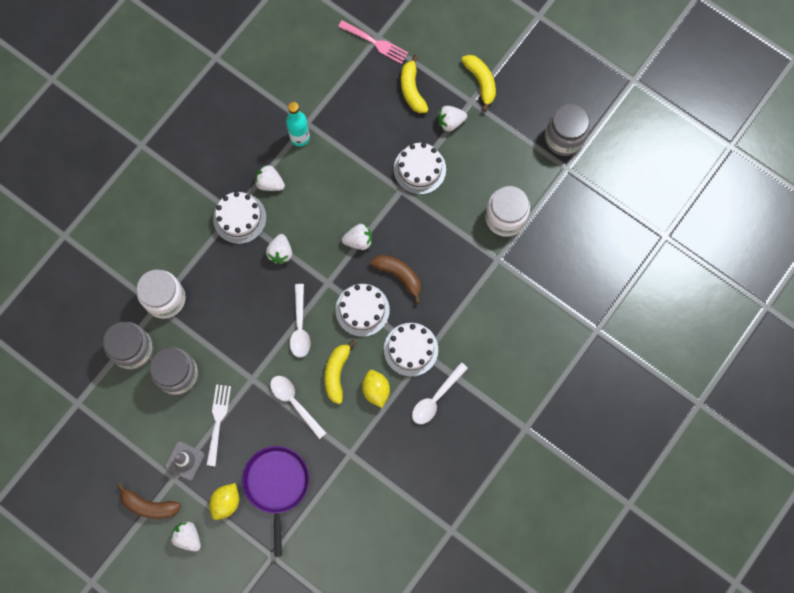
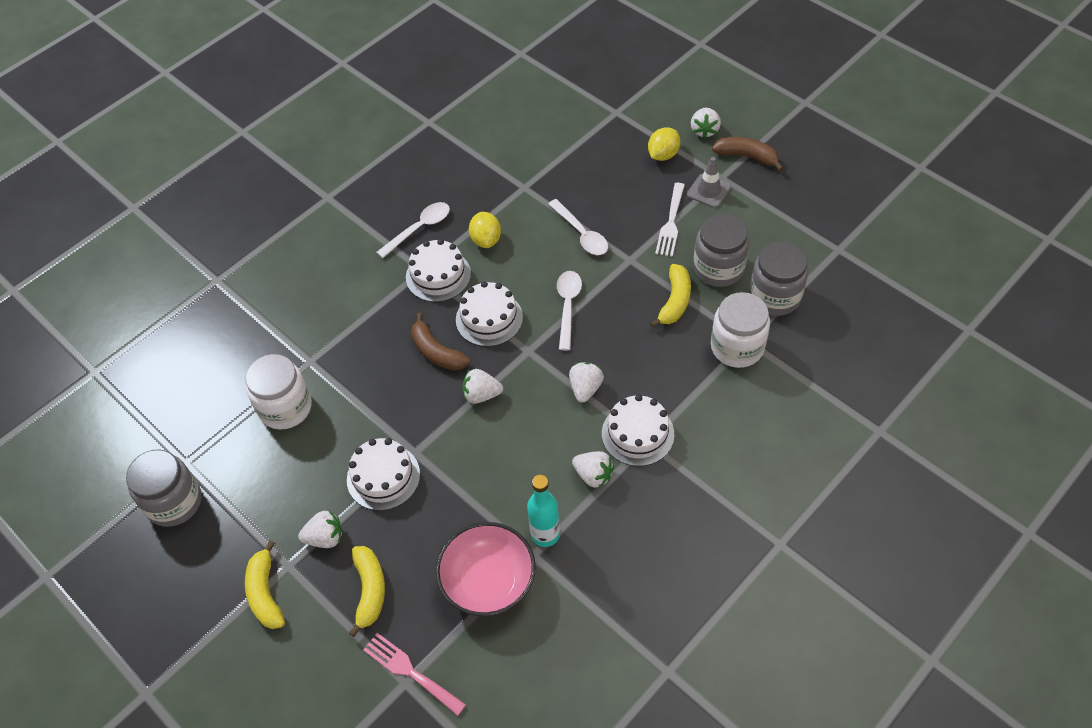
camera: 170 degrees left, 20 degrees down
white strawberry [171,521,201,552] -> white strawberry turned 45 degrees clockwise [691,108,721,139]
purple pan [242,446,309,557] -> none
yellow banana [324,340,356,404] -> yellow banana moved to [650,264,691,328]
none -> pink bowl [436,522,536,616]

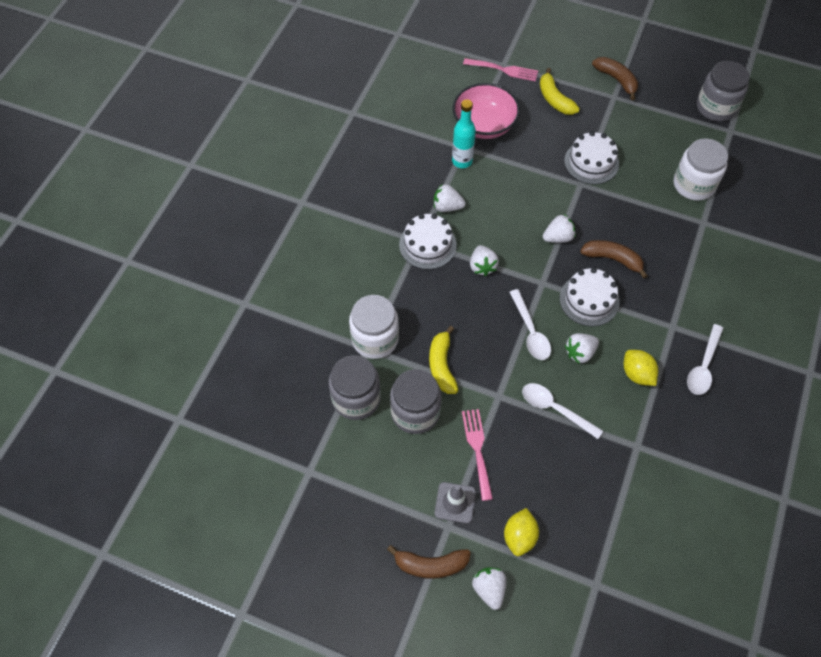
camera: 155 degrees right, 5 degrees up
yellow banana [245,541,285,629] -> brown banana [592,57,638,100]
white strawberry [298,511,342,548] -> white strawberry moved to [565,333,599,364]
white cake [406,239,471,302] -> none
white fork [655,183,685,257] -> pink fork [462,409,493,501]

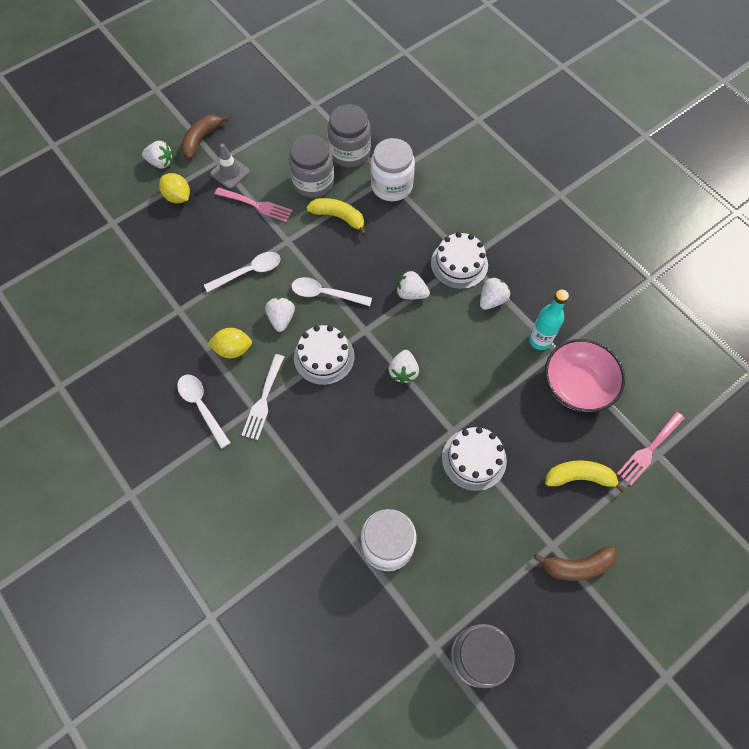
camera: 120 degrees right, 5 degrees up
brown banana [580,240,648,278] -> none
none -> white fork [242,354,284,440]

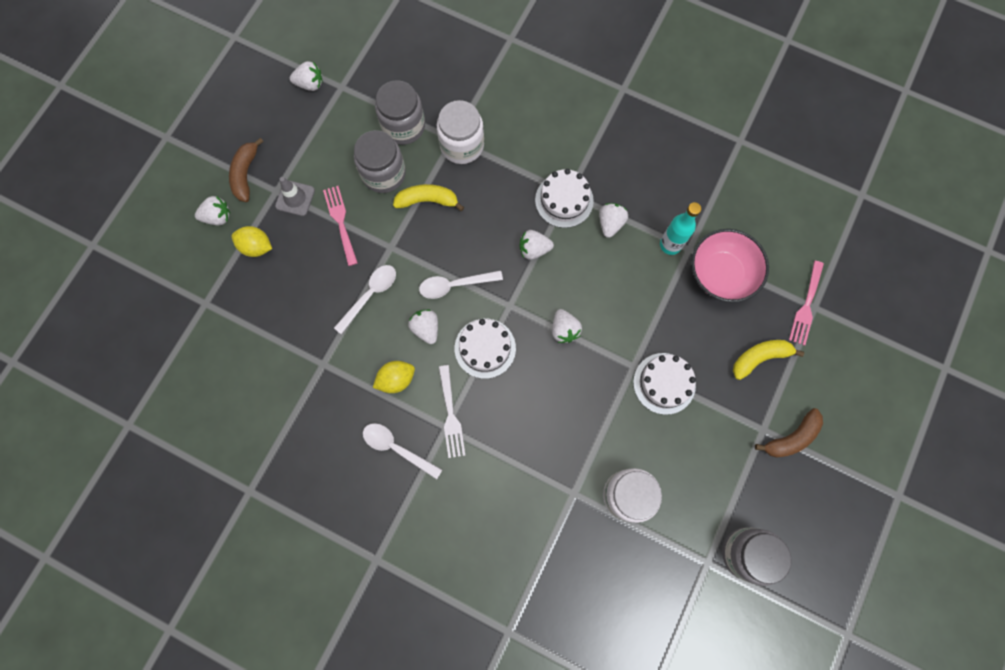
camera: 25 degrees left, 10 degrees up
pink fork [215,187,293,222] -> pink fork turned 105 degrees counterclockwise [323,186,358,266]
none -> white strawberry [290,61,323,91]

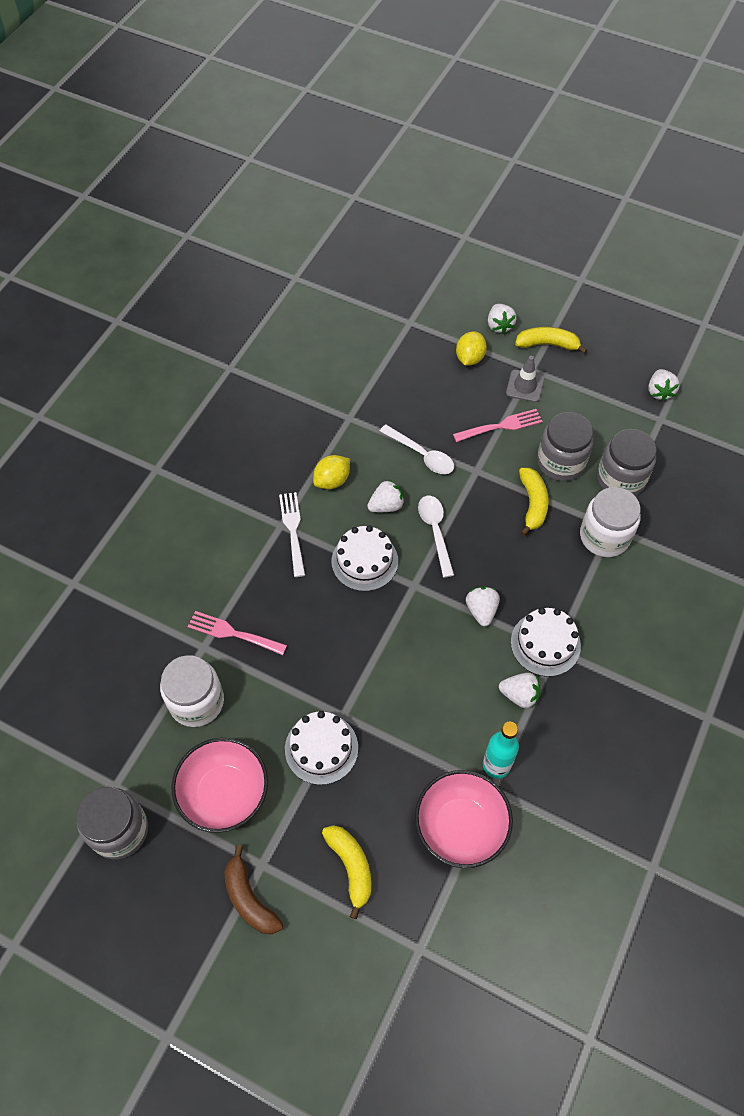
camera: 90 degrees right, 15 degrees down
brown banana [229,138,264,202] -> yellow banana [515,327,587,354]
white spoon [363,423,442,479] -> none
yellow lemon [373,361,415,393] -> yellow lemon turned 75 degrees clockwise [313,455,350,489]
white fork [439,365,465,458] -> white fork turned 90 degrees clockwise [279,492,305,577]
white strawberry [552,309,582,343] -> none
pink fork [789,261,824,346] -> pink fork moved to [188,611,287,655]
none -> pink bowl [171,738,268,833]

